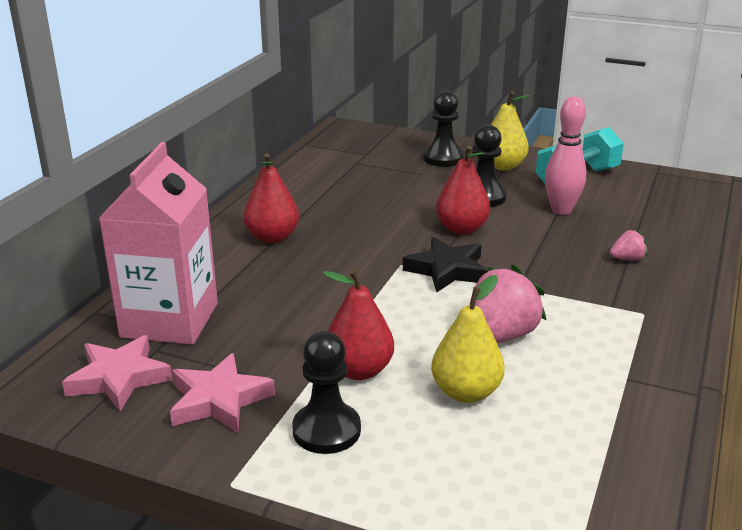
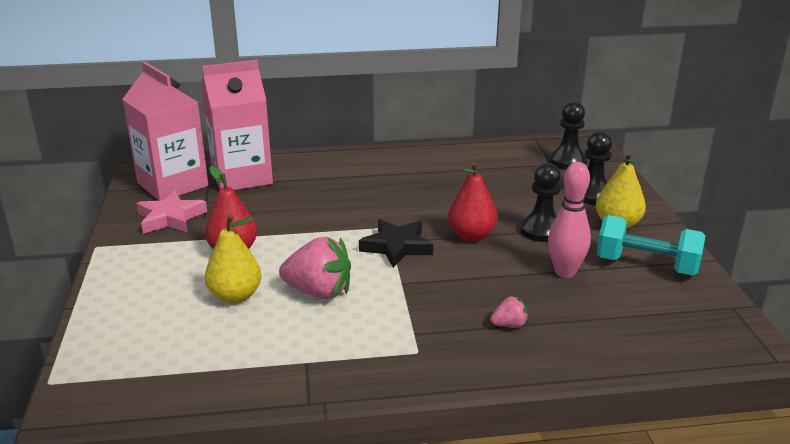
camera: 60 degrees right, 0 degrees up
pink star [62,335,172,411] -> pink carton [123,62,208,201]
red pear [244,153,299,243] -> none
black pawn [292,331,361,454] -> black pawn moved to [549,102,587,170]
pink strawberry [610,229,648,261] -> pink strawberry turned 60 degrees counterclockwise [490,295,528,328]

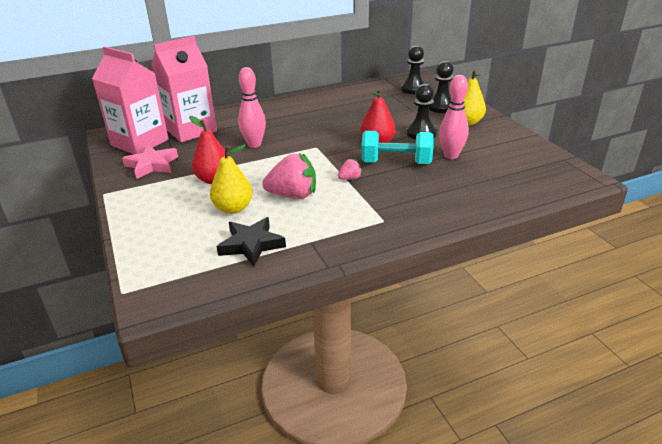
camera: 15 degrees left, 5 degrees up
black star [359,219,433,268] -> black star moved to [217,217,286,266]
pink strawberry [490,295,528,328] -> pink strawberry moved to [338,158,363,180]
turquoise dumbbell [597,215,705,275] -> turquoise dumbbell moved to [362,131,433,164]
none -> pink bowling pin [238,67,266,148]

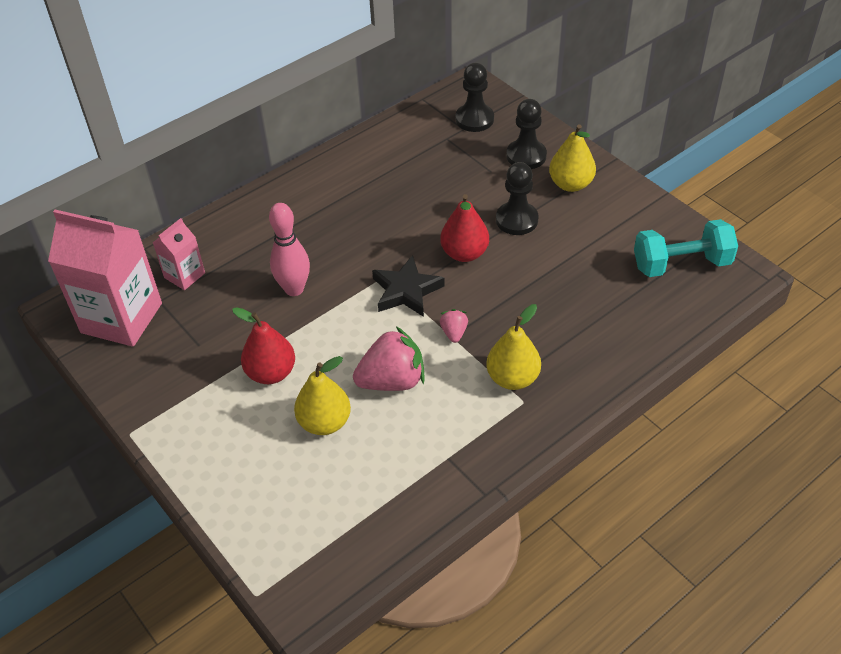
camera: 15 degrees left, 15 degrees up
pink star [122,145,178,179] -> none
pink carton [151,36,217,142] -> pink carton [153,218,205,290], size x0.50
black star [217,217,286,266] -> black star moved to [372,255,445,317]
pink strawberry [338,158,363,180] -> pink strawberry turned 45 degrees counterclockwise [440,309,468,343]
turquoise dumbbell [362,131,433,164] -> turquoise dumbbell moved to [634,219,738,277]
pink bowling pin [439,75,469,159] -> none
none -> yellow pear [486,304,541,390]

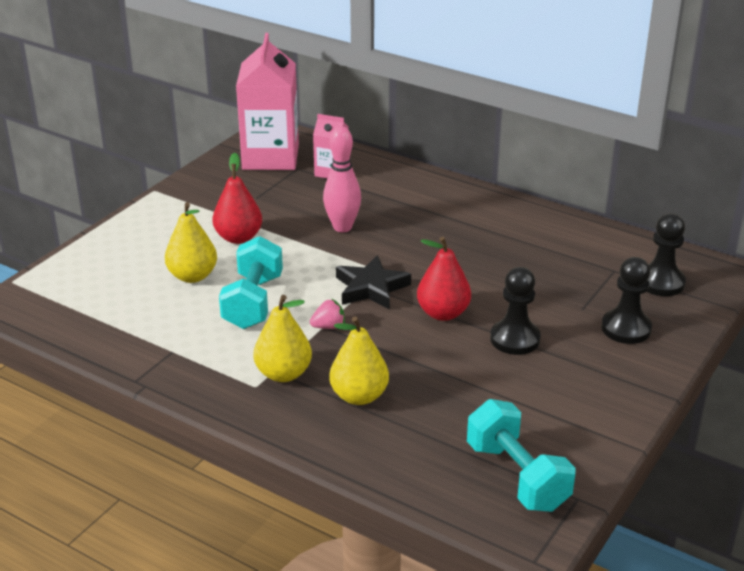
camera: 70 degrees right, 15 degrees down
pink strawberry [353,326,425,391] -> turquoise dumbbell [219,236,283,329]
yellow pear [549,124,596,192] -> yellow pear moved to [329,316,389,405]

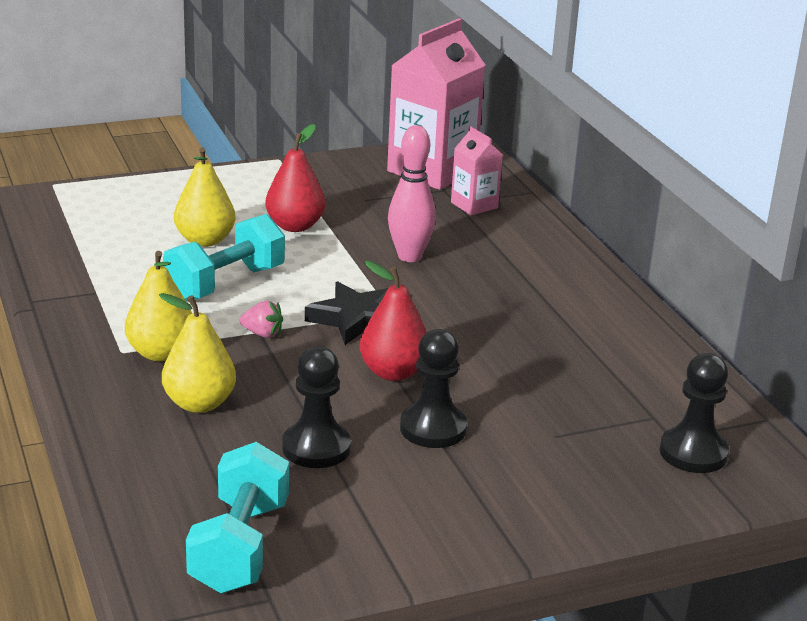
camera: 35 degrees right, 5 degrees down
black pawn [601,257,652,344] -> black pawn moved to [282,346,351,468]

